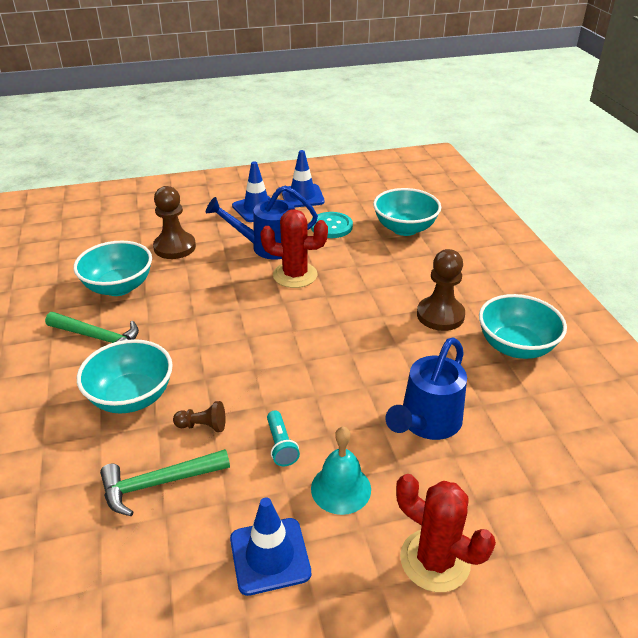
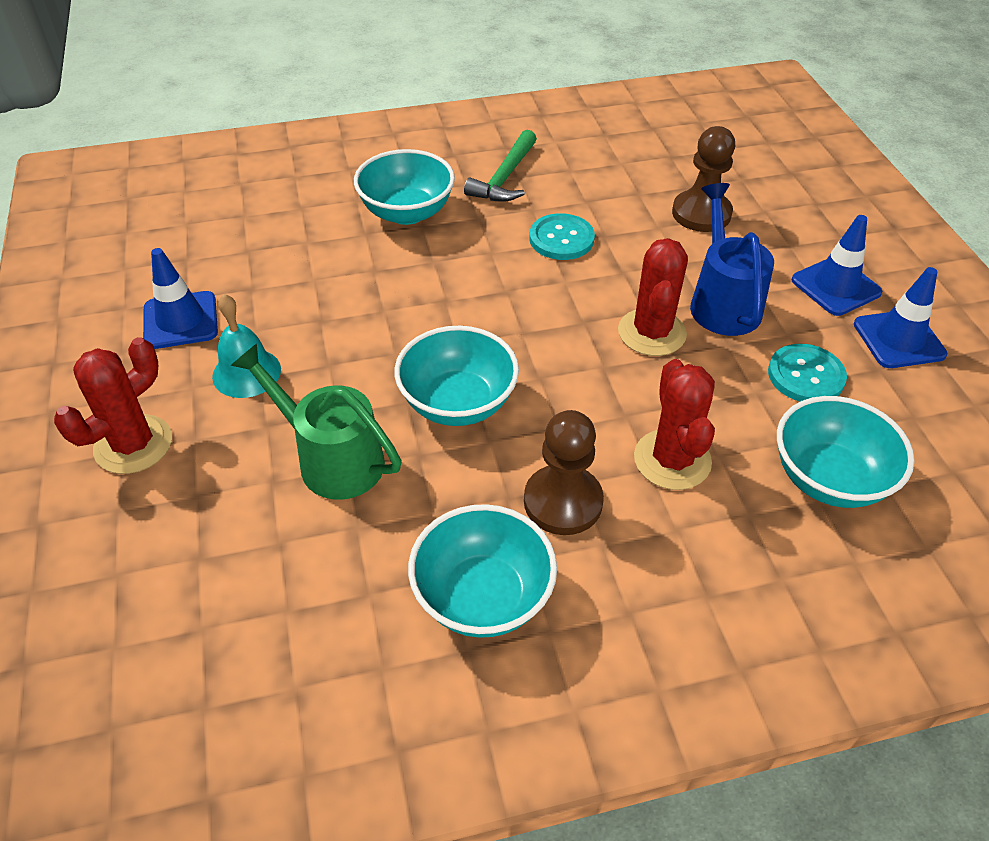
camera: 90 degrees right, 10 degrees up
turquoise bowl [73,241,152,296] -> turquoise bowl moved to [394,326,519,426]
green hammer [100,449,230,516] -> none
brown pawn [173,401,225,432] -> none
turquoise flashlight [267,410,300,466] -> none
blue watering can [386,337,467,440] -> green watering can [230,343,402,500]
none -> turquoise button [529,213,595,260]
none -> red cactus [634,359,715,490]

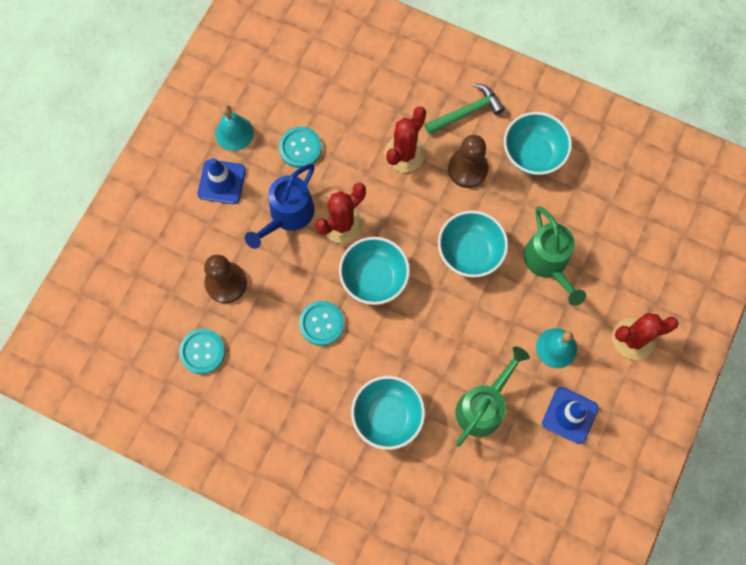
camera: 140 degrees left, 25 degrees up
green hammer [464,130,537,202] -> green hammer moved to [425,83,505,135]
turquoise bowl [777,396,915,508] -> turquoise bowl moved to [339,237,410,305]
blue traffic cone [854,267,947,368] -> turquoise bell [215,105,254,151]
none -> turquoise button [179,329,225,374]
none -> green watering can [455,346,530,447]

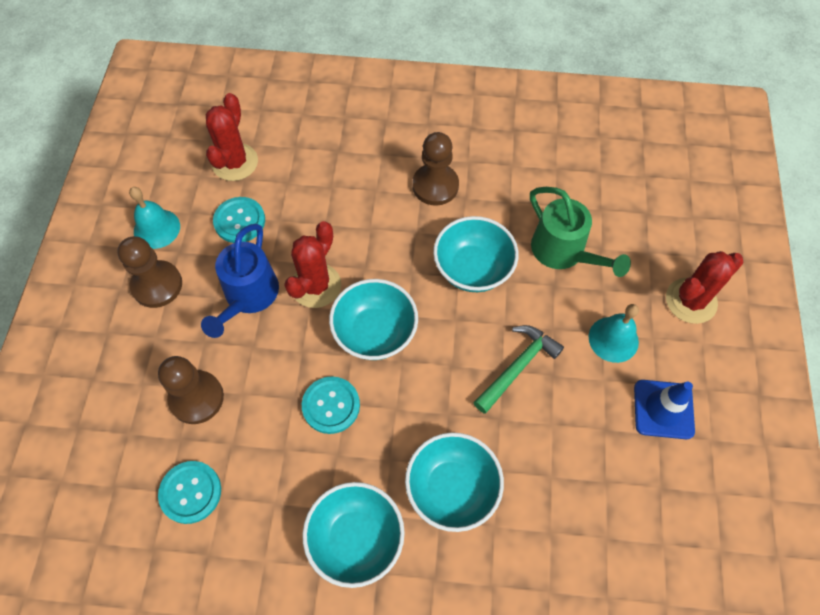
camera: 20 degrees left, 10 degrees down
blue traffic cone [198,158,246,204] -> brown pawn [117,236,182,308]
red cactus [384,107,426,172] -> red cactus moved to [206,93,258,181]
green hammer [425,83,505,135] -> green hammer moved to [473,325,564,414]
green watering can [455,346,530,447] -> none
turquoise bowl [504,112,572,175] -> turquoise bowl moved to [302,482,405,588]

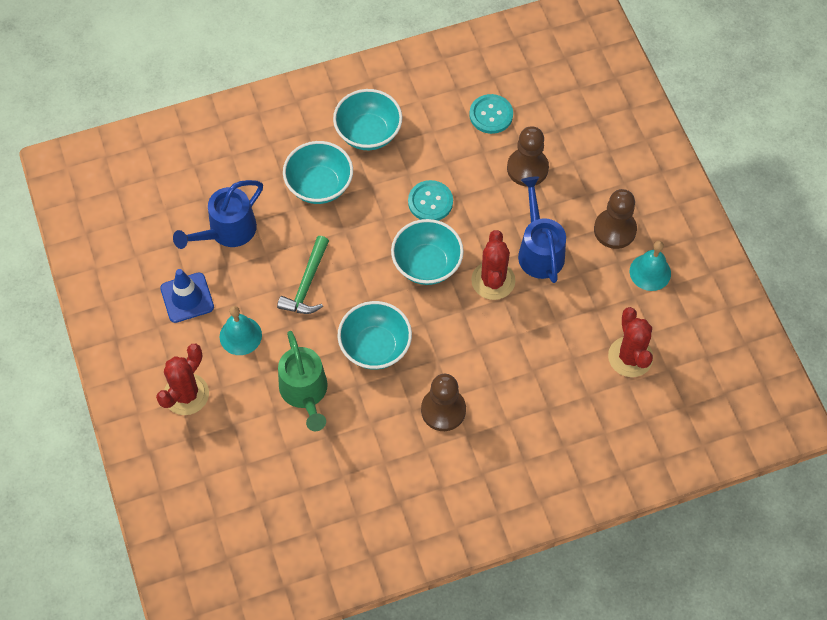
camera: 155 degrees right, 0 degrees up
turquoise button [213,197,265,243] -> none
green watering can [530,187,631,277] -> green watering can turned 135 degrees counterclockwise [278,331,328,431]
none -> blue watering can [173,180,263,249]

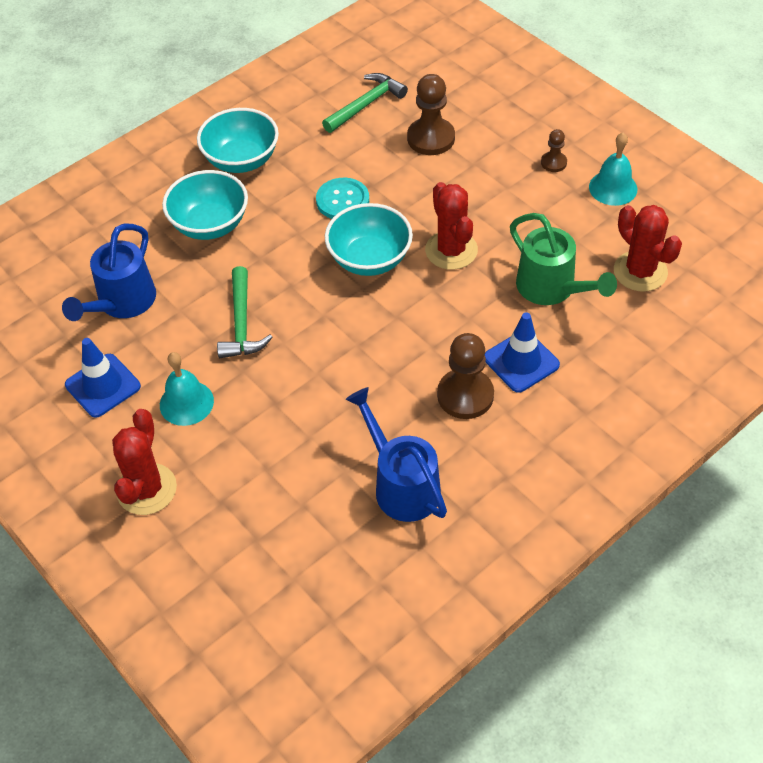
camera: 20 degrees left, 10 degrees down
green watering can [278,331,328,431] -> green watering can moved to [510,213,617,305]
turquoise bowl [338,301,412,370] -> none
turquoise button [469,94,513,134] -> green hammer [322,73,408,133]
blue watering can [518,177,566,283] -> blue watering can moved to [346,387,447,522]
brown pawn [594,189,637,249] -> brown pawn [541,129,567,172], size x0.53
none -> blue traffic cone [485,313,560,393]

